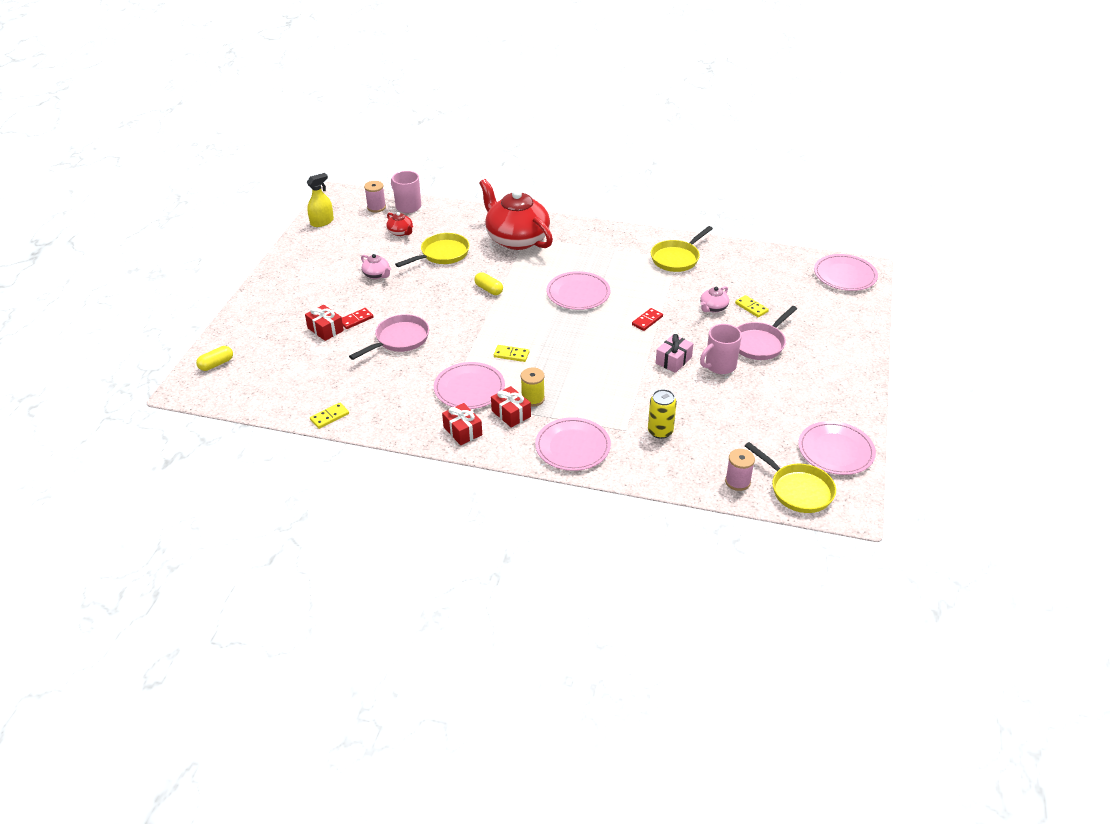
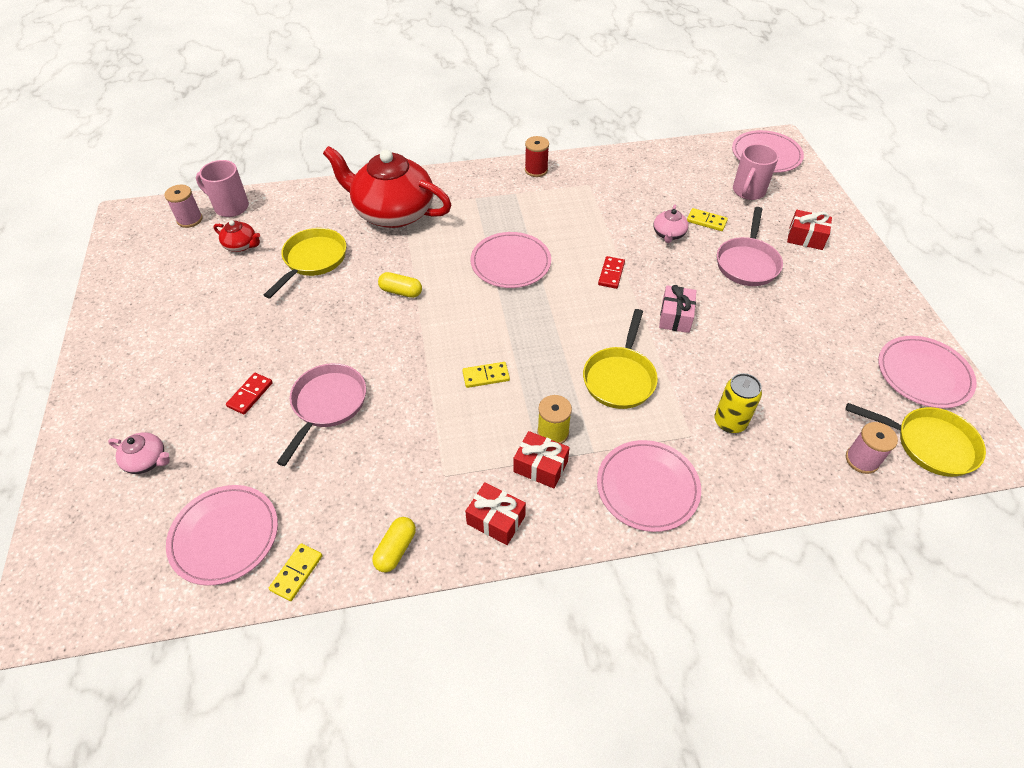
camera: 25 degrees left, 10 degrees up
yellow capsule [196,346,233,371] -> yellow capsule moved to [372,517,416,572]
red gift [305,305,344,341] -> red gift moved to [787,210,832,250]
yellow spray bottle [307,173,334,227] -> none
pink teapot [361,254,391,279] -> pink teapot moved to [108,433,170,474]
pink plate [434,362,505,409] -> pink plate moved to [166,485,278,586]
yellow pan [651,226,713,272] -> yellow pan moved to [583,309,658,409]
pink mug [700,324,742,374] -> pink mug moved to [733,144,779,200]
none -> red spool [525,136,549,177]

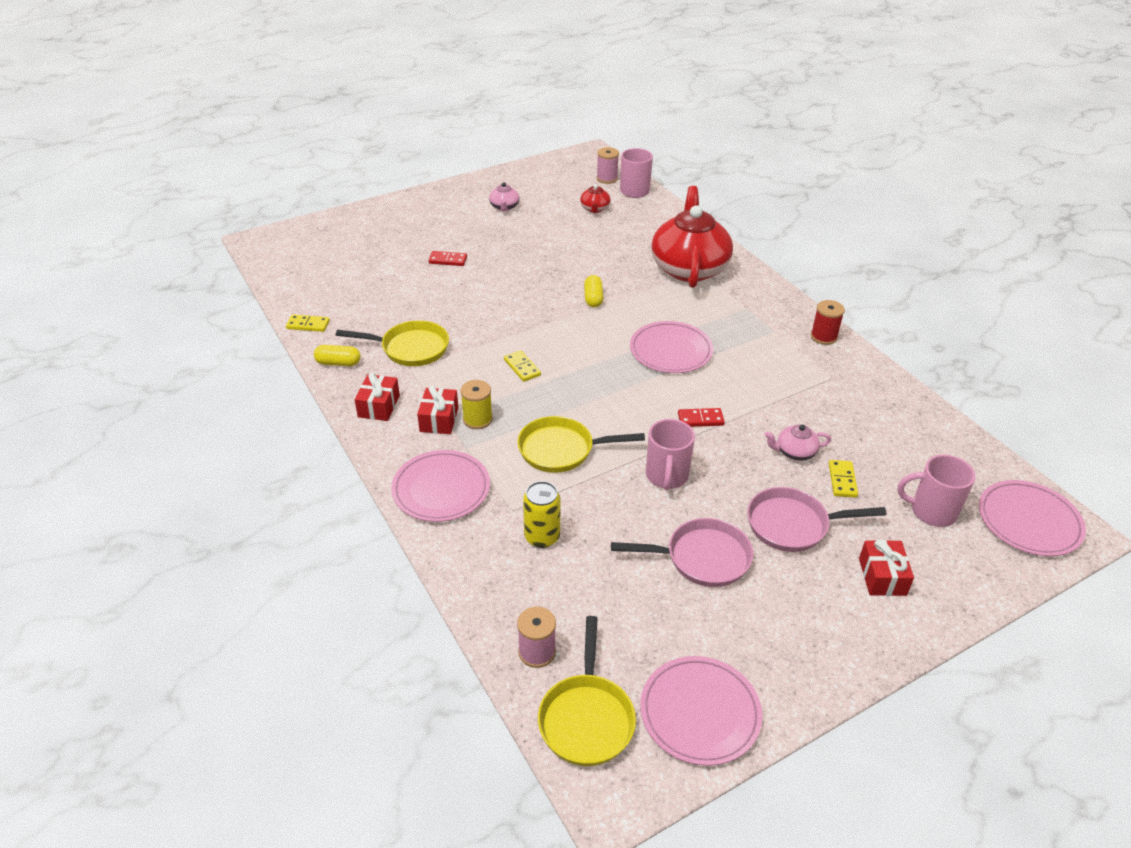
camera: 70 degrees right, 10 degrees down
pink teapot [108,433,170,474] -> pink teapot moved to [489,182,520,212]
pink plate [166,485,278,586] -> none
yellow pan [264,228,346,298] -> yellow pan moved to [336,320,449,366]
pink pan [277,363,366,466] -> pink pan moved to [611,518,753,587]
pink gift [659,285,697,333] -> pink mug [646,419,695,490]

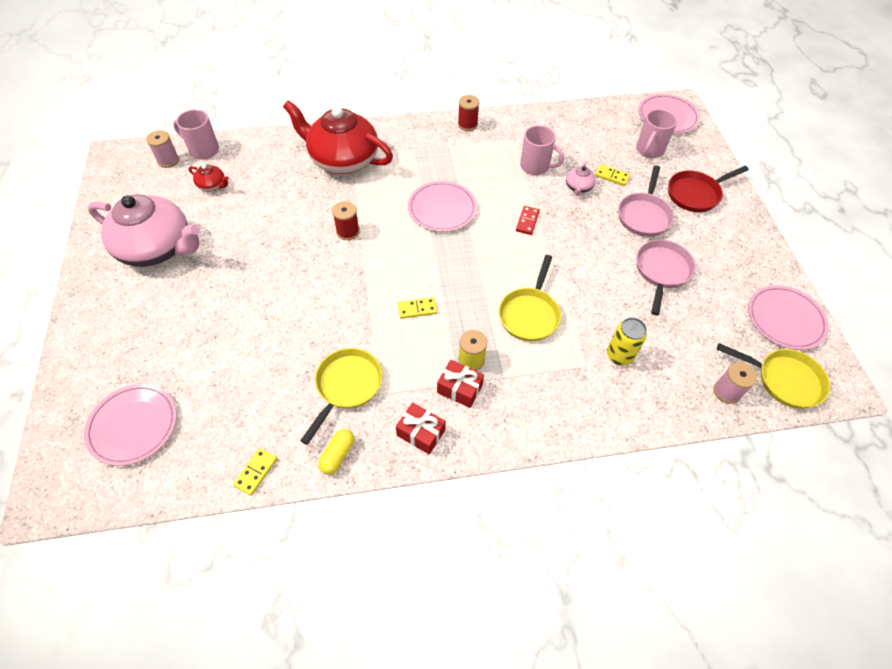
camera: 70 degrees left, 15 degrees up
pink plate [391,450,490,522] -> pink plate moved to [84,384,177,466]
red domino [429,251,467,266] -> none
pink teapot [489,182,520,212] -> pink teapot [88,194,200,267], size x2.43
yellow capsule [584,275,603,308] -> red spool [332,201,360,240]
pink mug [646,419,695,490] -> pink mug moved to [520,125,564,175]
red gift [859,539,914,596] -> red pan [668,166,749,212]

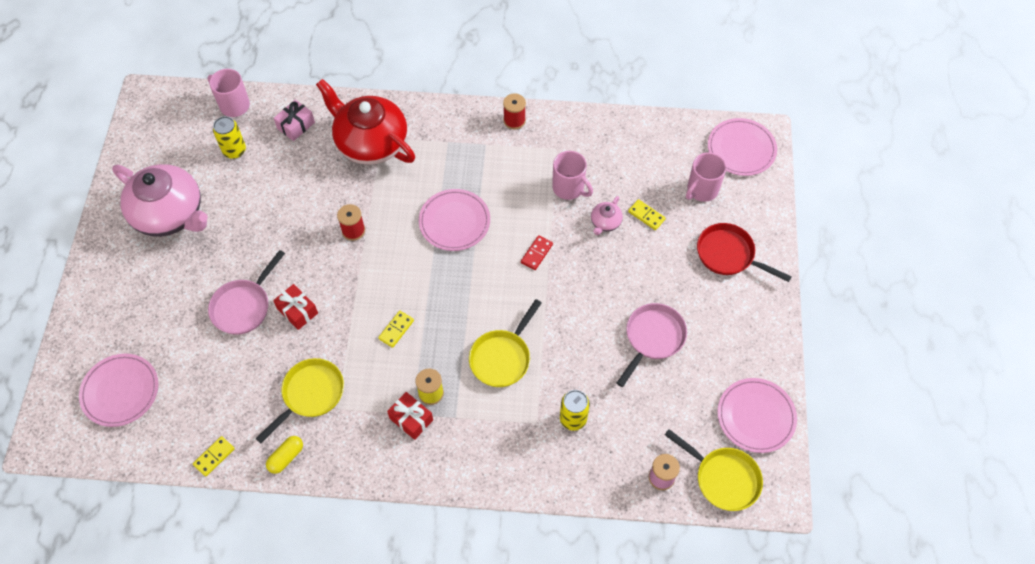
camera: 15 degrees right, 5 degrees up
pink spool [146,130,179,168] -> none
red teapot [189,164,228,191] -> yellow can [213,116,246,159]
red gift [396,402,446,455] -> red gift moved to [273,284,318,330]
yellow domino [398,297,437,319] -> yellow domino turned 60 degrees counterclockwise [378,311,414,348]
pink pan [618,165,674,237] -> pink pan moved to [208,250,285,335]
red pan [668,166,749,212] -> red pan turned 45 degrees clockwise [697,223,792,282]
none -> pink gift [274,100,315,141]

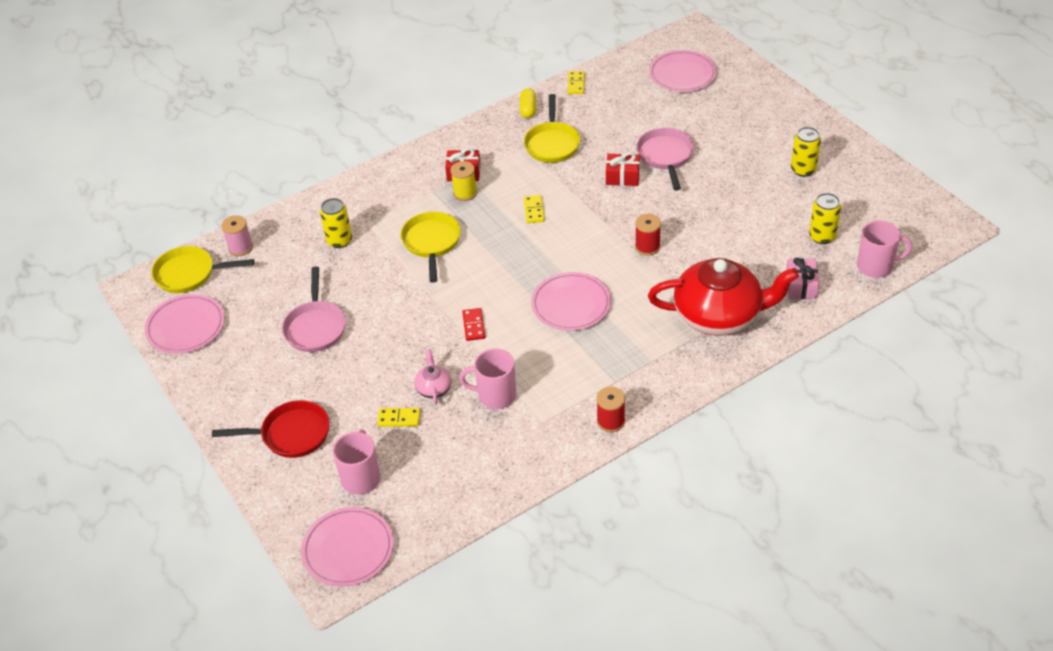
camera: 145 degrees right, 15 degrees down
pink teapot [112,164,208,237] -> yellow can [791,127,821,177]

